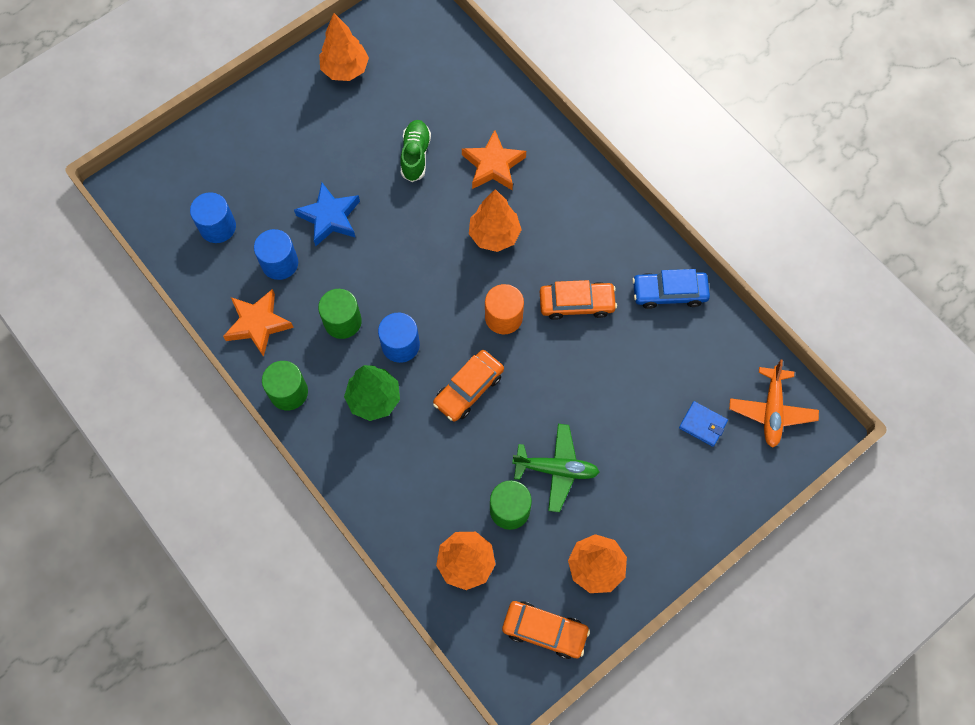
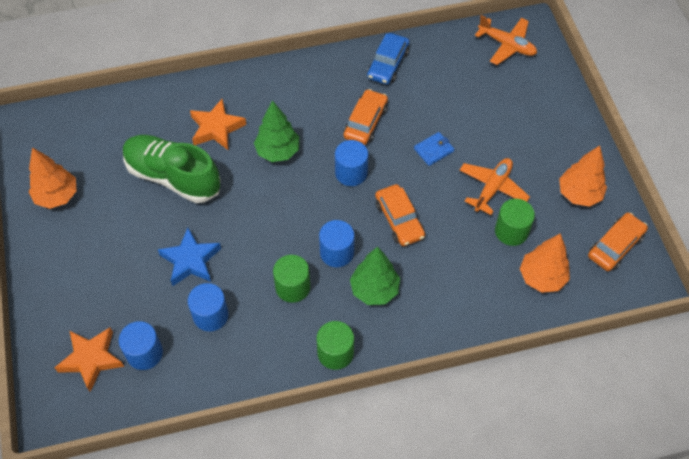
camera: 65 degrees left, 10 degrees down
orange star [223,289,294,357] -> orange star moved to [54,327,124,392]
green shoe [400,120,431,182] -> green shoe [123,135,221,203], size x1.80
orange tree [469,189,522,252] -> green tree [254,100,299,162]
orange cylinder [485,284,524,334] -> blue cylinder [335,140,368,186]
green plane [512,424,599,512] -> orange plane [460,158,530,215]
blue wallet [679,401,728,447] -> blue wallet moved to [414,132,454,166]

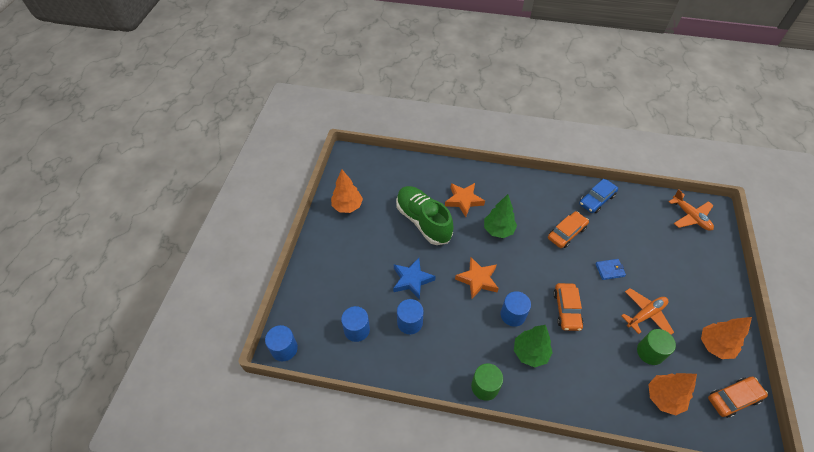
camera: 25 degrees right, 5 degrees down
orange star [54,327,124,392] -> orange star moved to [455,257,499,299]
green cylinder [273,255,310,303] -> none
blue cylinder [335,140,368,186] -> blue cylinder moved to [265,325,298,361]

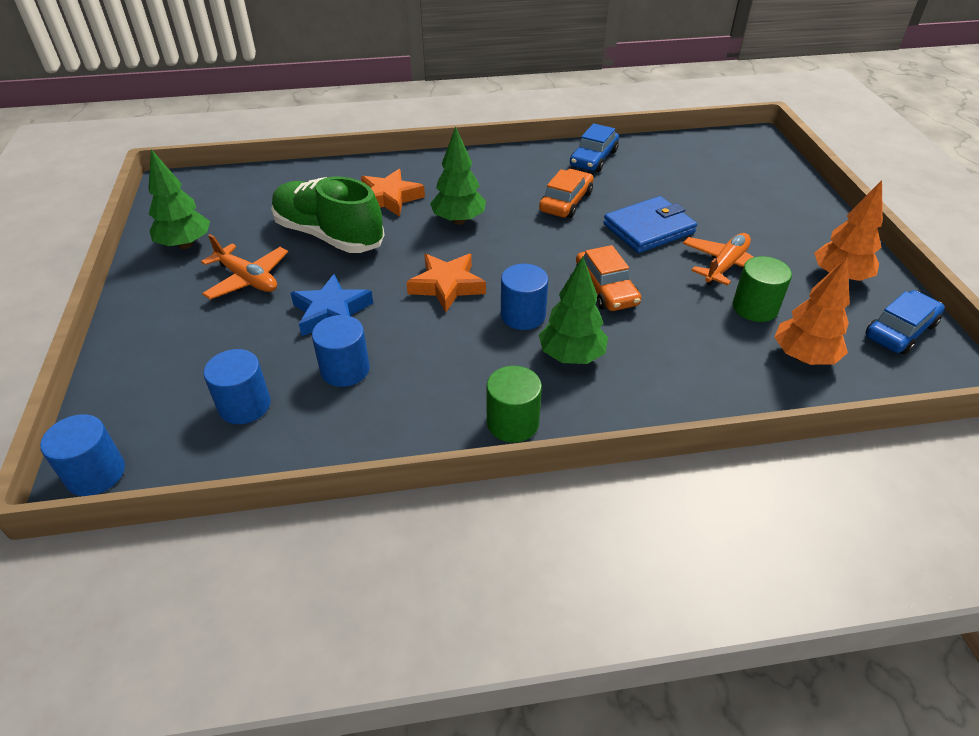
camera: 20 degrees left, 10 degrees down
orange tree [331,170,363,213] -> green tree [148,149,210,249]
blue wallet [595,259,626,280] -> blue wallet [603,196,697,253], size x1.85
orange plane [669,189,714,231] -> orange plane moved to [201,234,288,300]
orange car [708,377,768,418] -> blue car [866,290,945,354]

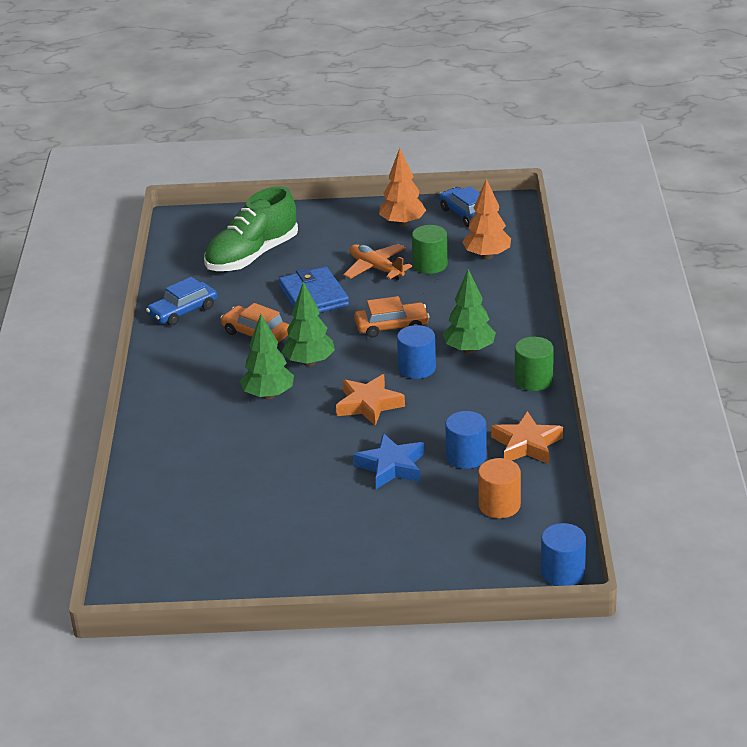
camera: 80 degrees left, 10 degrees down
green tree [148,149,210,249] -> green tree moved to [282,282,335,366]
orange plane [201,234,288,300] -> none
blue cylinder [203,349,271,424] -> orange cylinder [478,458,521,518]
green shoe [271,177,384,253] -> green shoe moved to [204,186,298,271]
orange star [361,169,425,217] -> orange star moved to [491,411,563,464]
blue car [570,123,619,172] -> blue car turned 105 degrees clockwise [146,277,217,326]

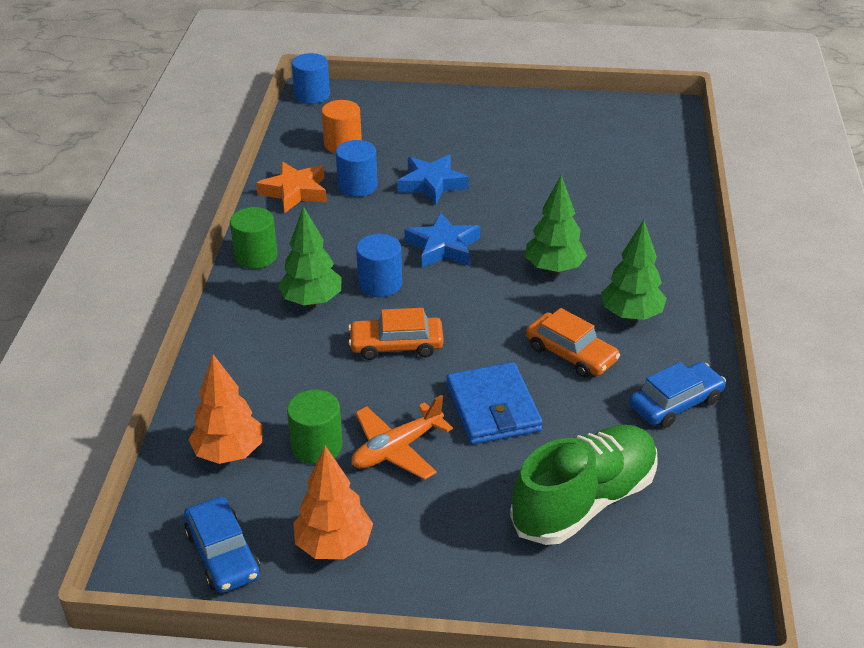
camera: 175 degrees left, 5 degrees up
green tree [282,282,335,366] -> green tree moved to [601,220,667,321]
orange star [336,374,405,426] -> blue star [405,212,480,268]
orange plane [343,244,412,280] -> orange plane turned 90 degrees clockwise [351,395,453,480]

